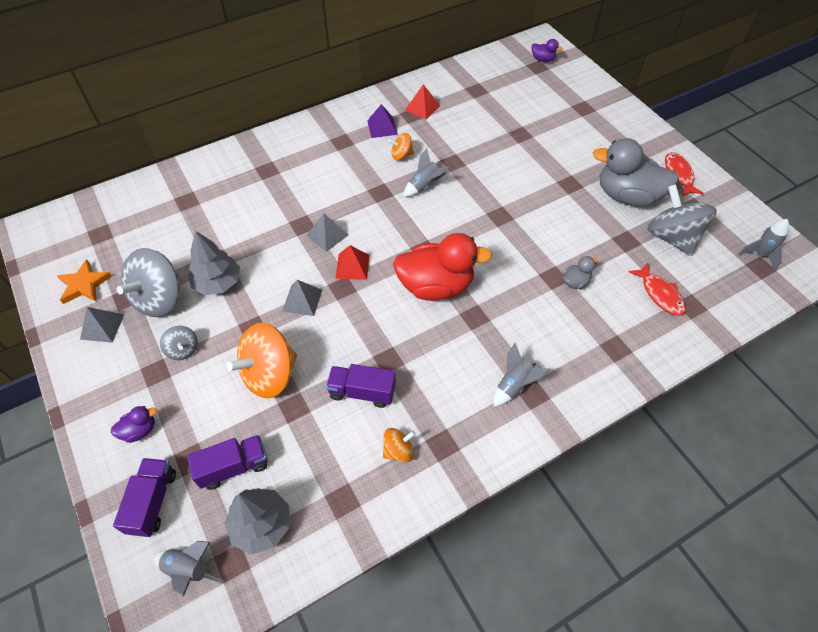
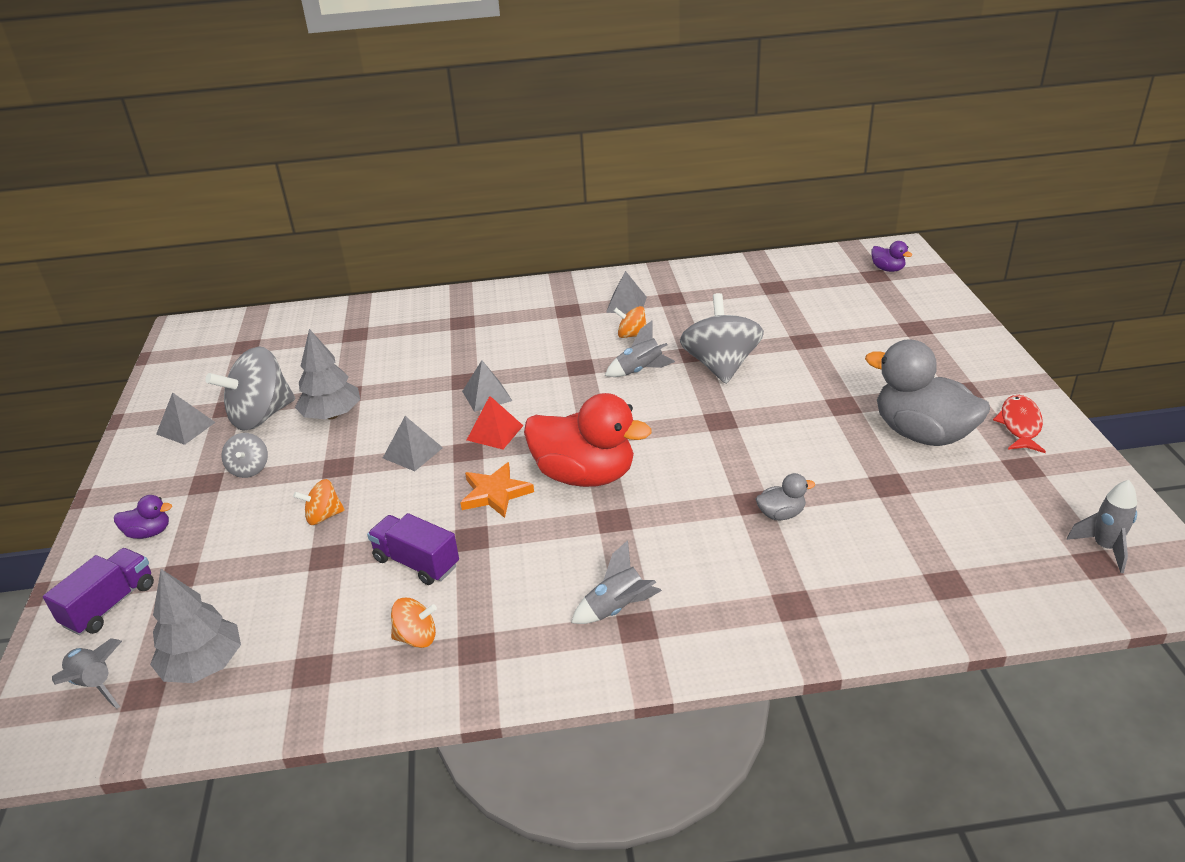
camera: 25 degrees right, 20 degrees down
orange star [57,259,112,304] -> orange star moved to [460,462,534,518]
purple truck [187,435,268,490] -> none
orange spinning top [227,323,297,398] -> orange spinning top [293,479,345,525], size x0.49
purple pyramid [367,104,398,138] -> grey pyramid [606,271,647,314]
red pyramid [405,84,440,120] -> none
red fish [628,263,686,316] -> none
grey spinning top [647,184,717,256] -> grey spinning top moved to [680,293,764,384]

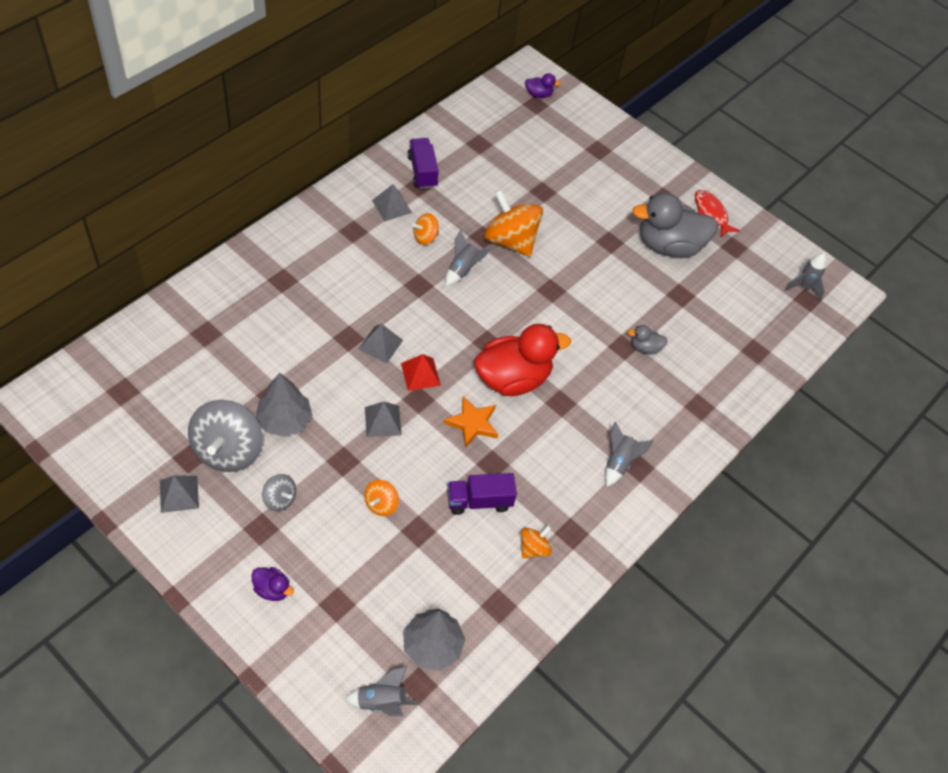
camera: 50 degrees left, 20 degrees up
purple truck [43,548,154,635] -> purple truck moved to [407,138,439,189]
purple duck [114,495,172,539] -> purple duck turned 75 degrees clockwise [251,567,294,601]
grey spinning top [680,293,764,384] -> orange spinning top [484,190,543,257]
grey duck [756,473,815,521] -> grey duck turned 120 degrees counterclockwise [628,325,668,355]

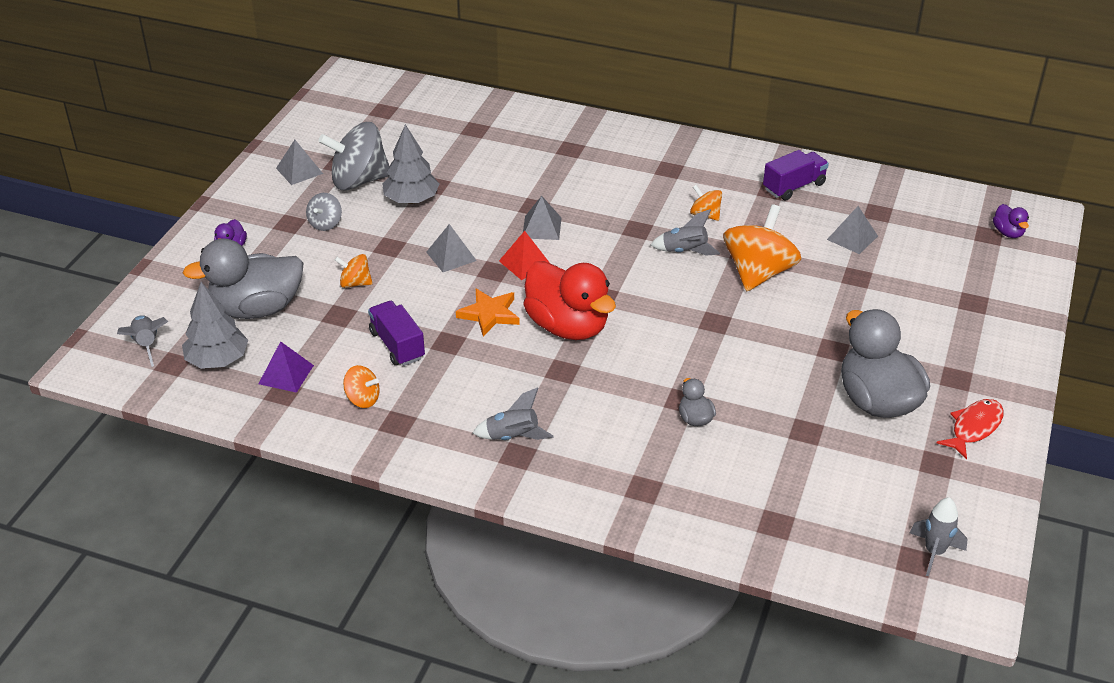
camera: 75 degrees right, 15 degrees down
grey pyramid [372,184,412,221] -> grey pyramid moved to [827,206,878,254]
none -> grey duck [183,238,304,319]
none -> purple pyramid [259,341,314,393]

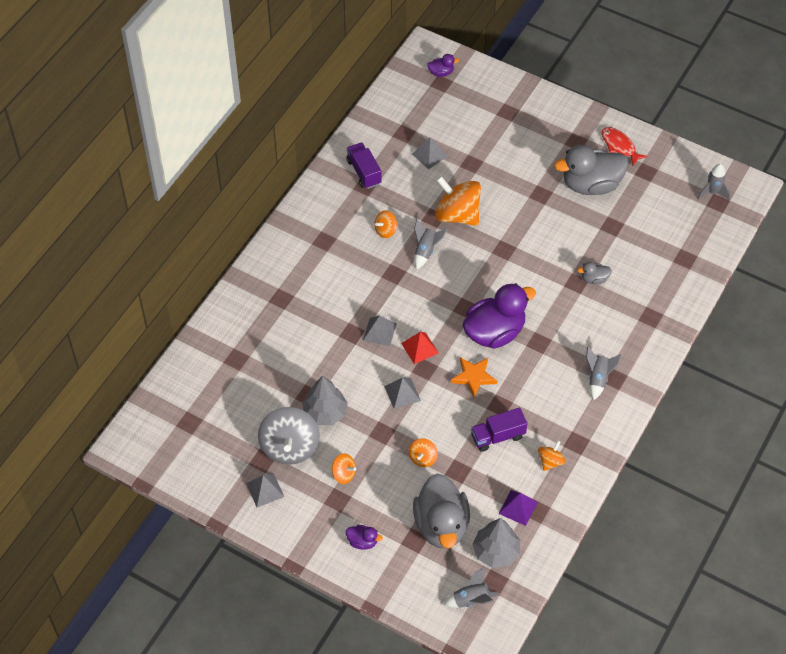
camera: 80 degrees left, 15 degrees up
grey spinning top [306,193,342,231] -> orange spinning top [332,453,356,484]
red duck [523,261,616,340] -> purple duck [463,283,536,349]

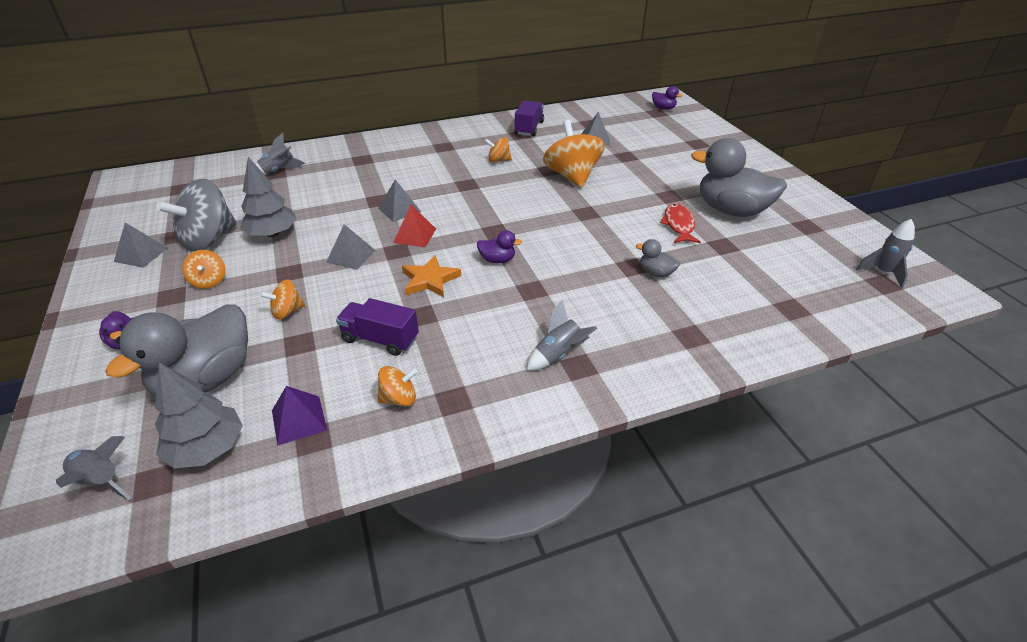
camera: 40 degrees right, 15 degrees down
grey rocket [414,219,447,269] -> grey rocket moved to [255,133,305,175]
purple duck [463,283,536,349] -> purple duck [477,230,522,263], size x0.44
red fish [602,127,648,166] -> red fish moved to [660,203,701,243]

